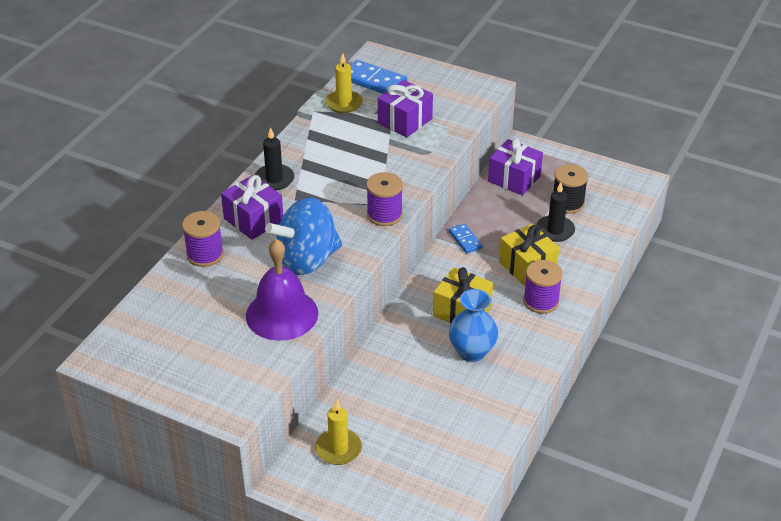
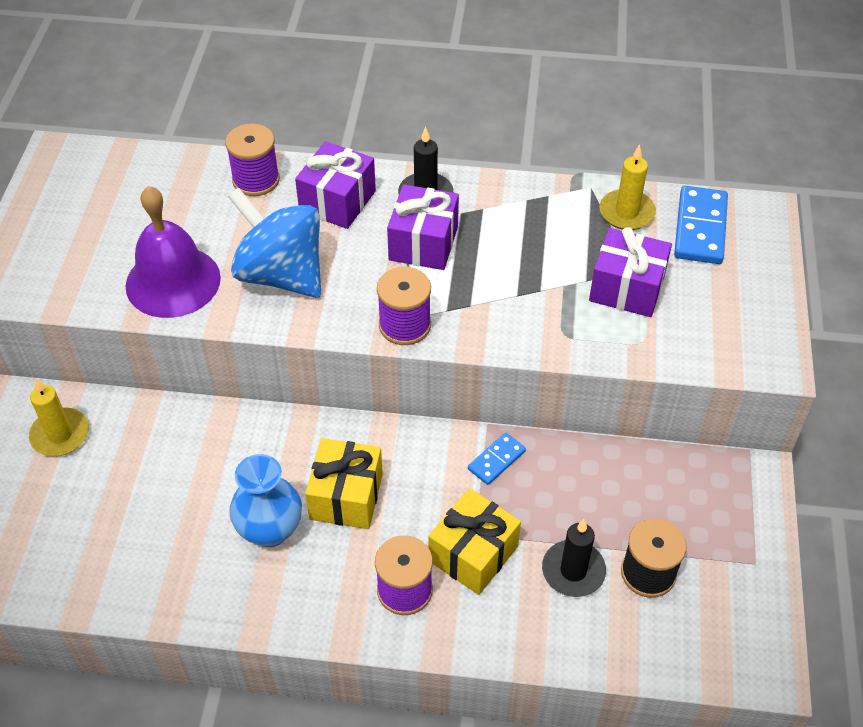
camera: 70 degrees right, 10 degrees up
purple gift [488,138,543,195] -> purple gift moved to [387,184,459,270]

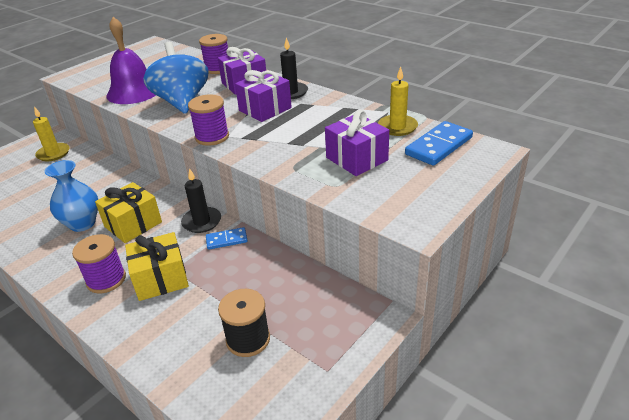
camera: 35 degrees right, 15 degrees down
black candle [542,519,606,597] -> black candle moved to [181,168,221,233]

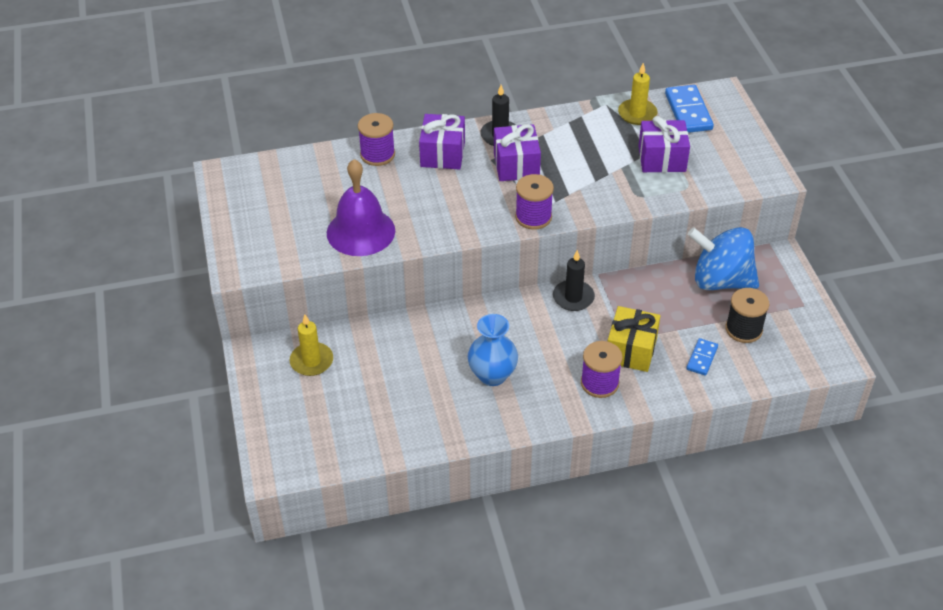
camera: 55 degrees left, 10 degrees up
yellow gift [95,182,162,243] -> none
blue spinning top [143,42,209,114] -> blue spinning top moved to [687,227,759,290]
blue domino [206,227,248,250] -> blue domino moved to [686,338,718,376]

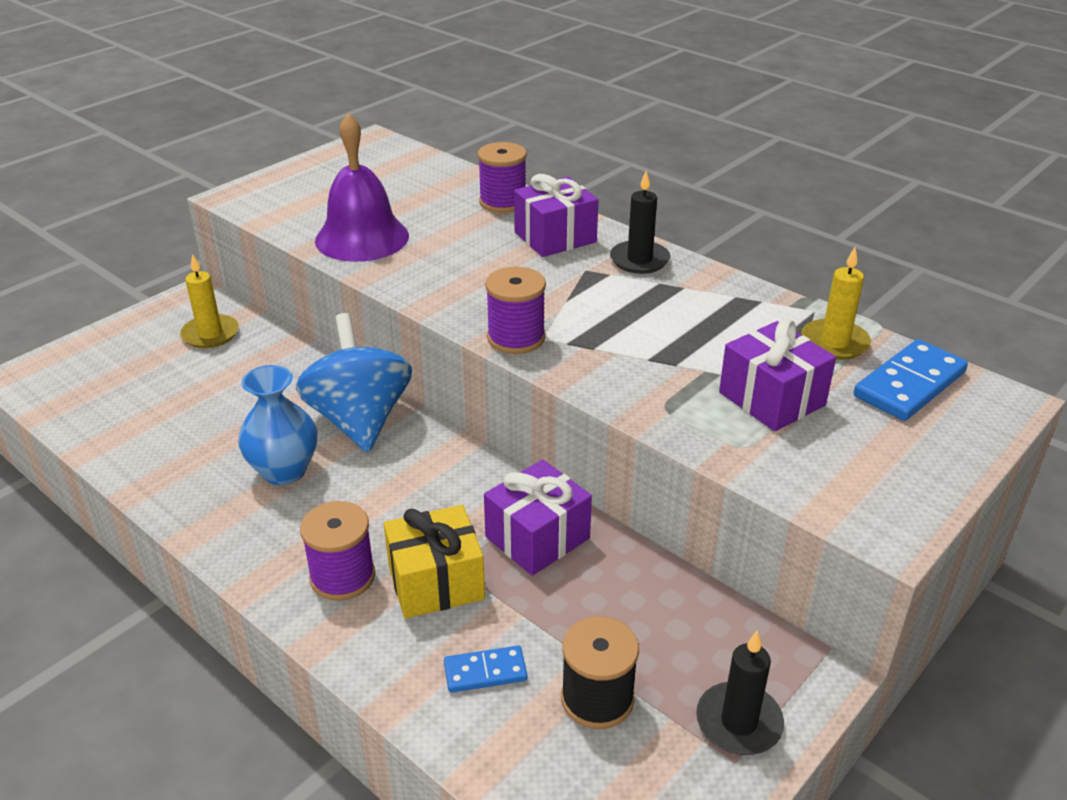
camera: 55 degrees right, 10 degrees down
purple gift [494,124,541,181] -> purple gift moved to [484,460,592,576]
black candle [553,250,595,311] -> black candle moved to [696,631,784,755]
blue spinning top [687,227,759,290] -> blue spinning top moved to [296,313,412,452]

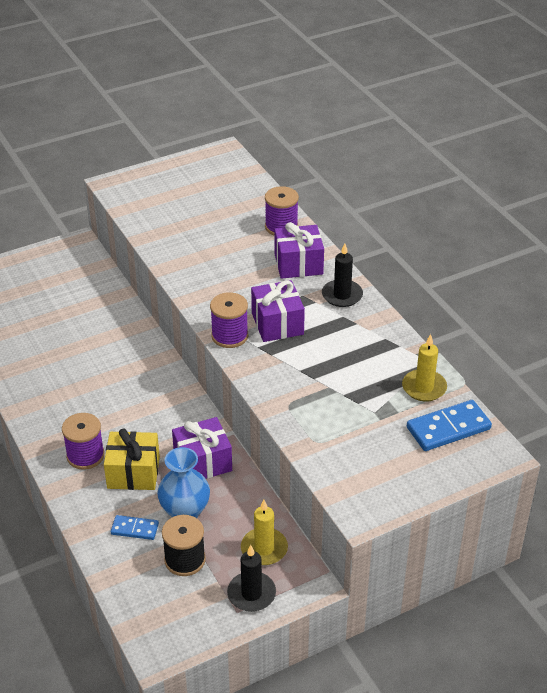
camera: 20 degrees right, 5 degrees up
yellow candle [180,254,238,348] -> yellow candle moved to [241,500,288,565]
blue vase [238,365,317,485] -> blue vase moved to [157,447,210,518]
blue spinning top [296,313,412,452] -> none
purple bell [315,113,409,262] -> none
purple gift [719,319,836,431] -> purple gift moved to [251,280,305,342]

